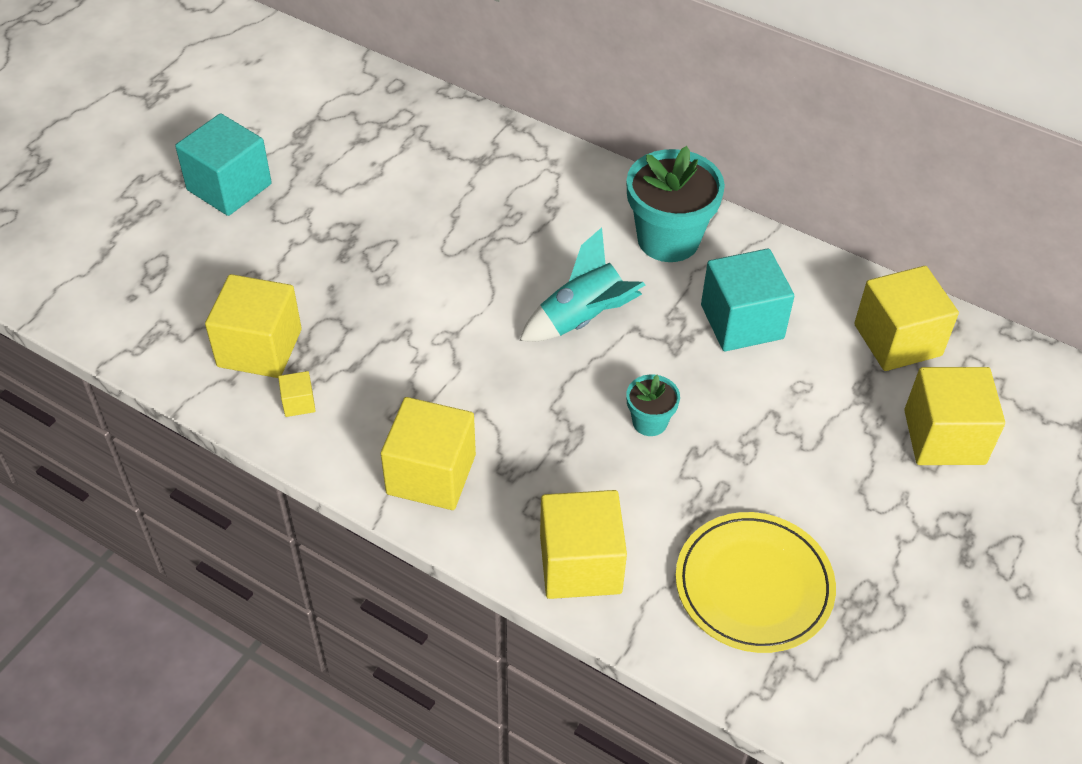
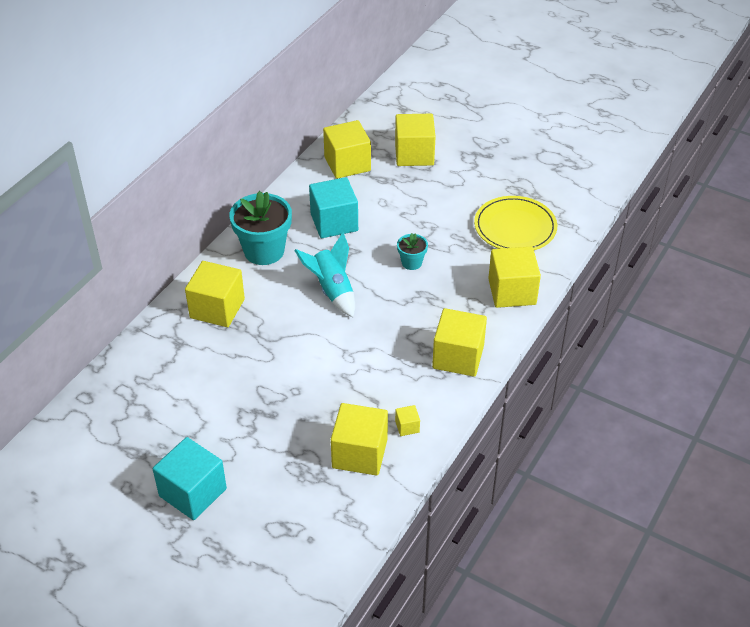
camera: 90 degrees left, 5 degrees down
none -> yellow cube [185,261,245,327]

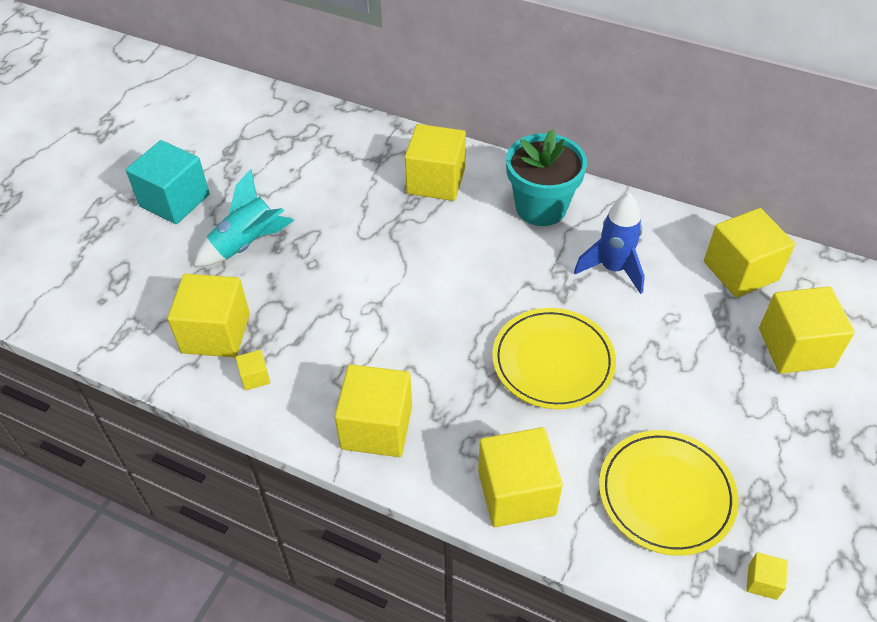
camera: 85 degrees right, 5 degrees up
turquoise rocket [294,232,355,317] -> turquoise rocket moved to [194,169,294,267]
turquoise cube [309,177,358,238] -> blue rocket [574,192,645,294]
turquoise flower pot [397,233,428,270] -> yellow plate [492,308,616,409]
none -> yellow cube [746,552,788,600]

